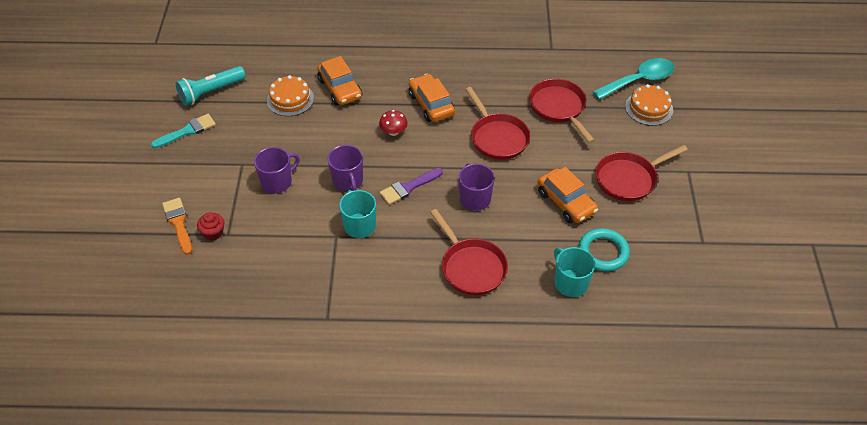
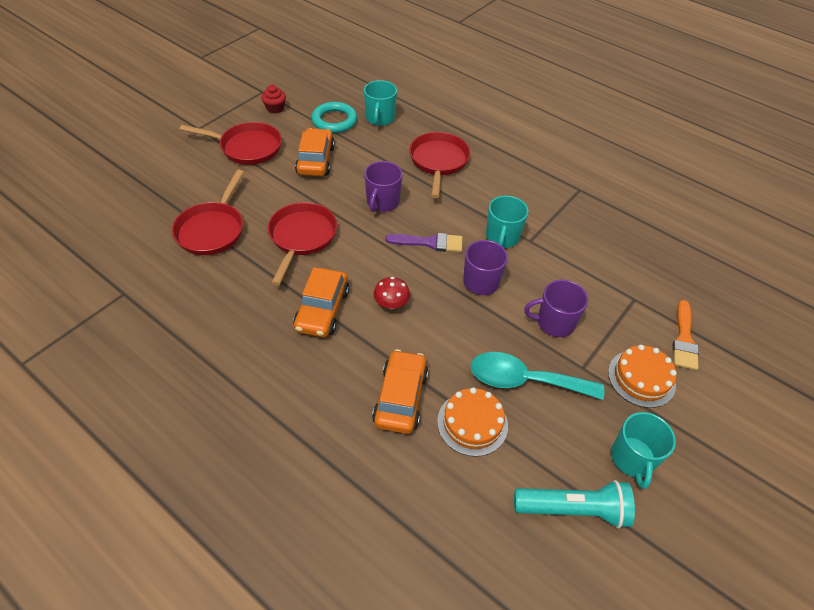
camera: 145 degrees left, 0 degrees up
turquoise brush [151,114,216,148] -> turquoise mug [611,412,676,489]
red cupcake [197,213,224,240] -> red cupcake moved to [262,85,286,113]
turquoise spoon [592,58,674,100] -> turquoise spoon moved to [471,352,604,400]
orange cake [625,84,673,126] -> orange cake moved to [608,345,677,408]

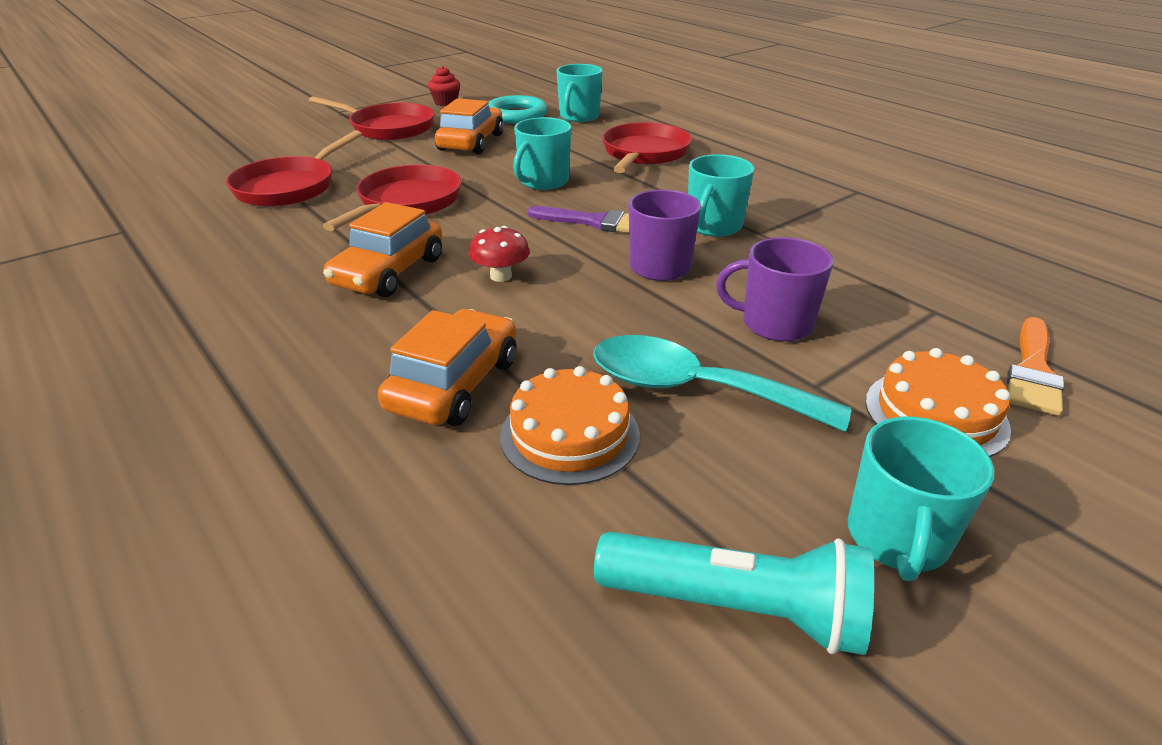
camera: 15 degrees right, 15 degrees down
purple mug [364,161,403,212] -> turquoise mug [513,117,571,190]

